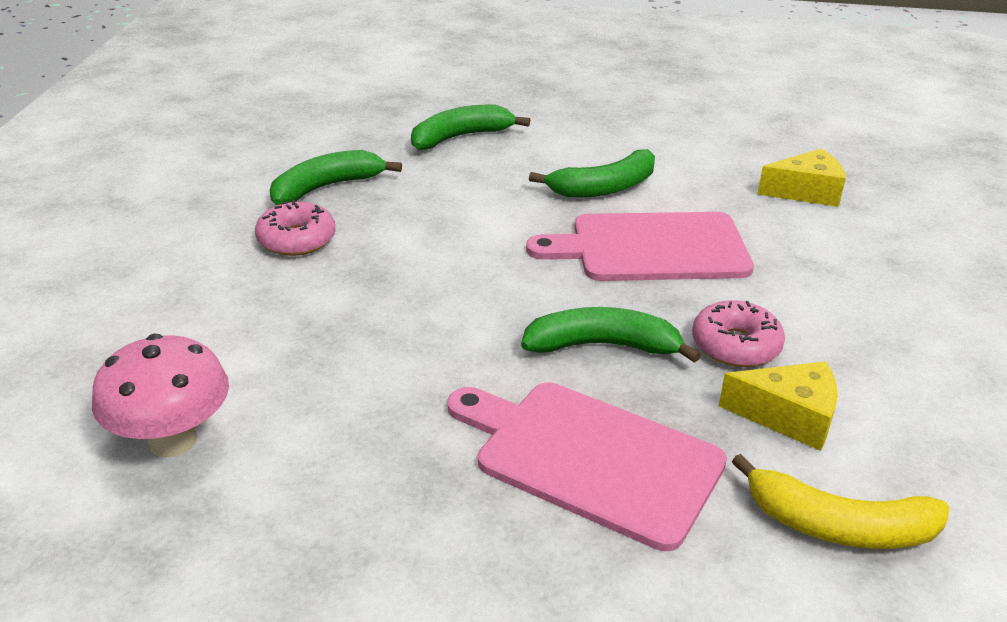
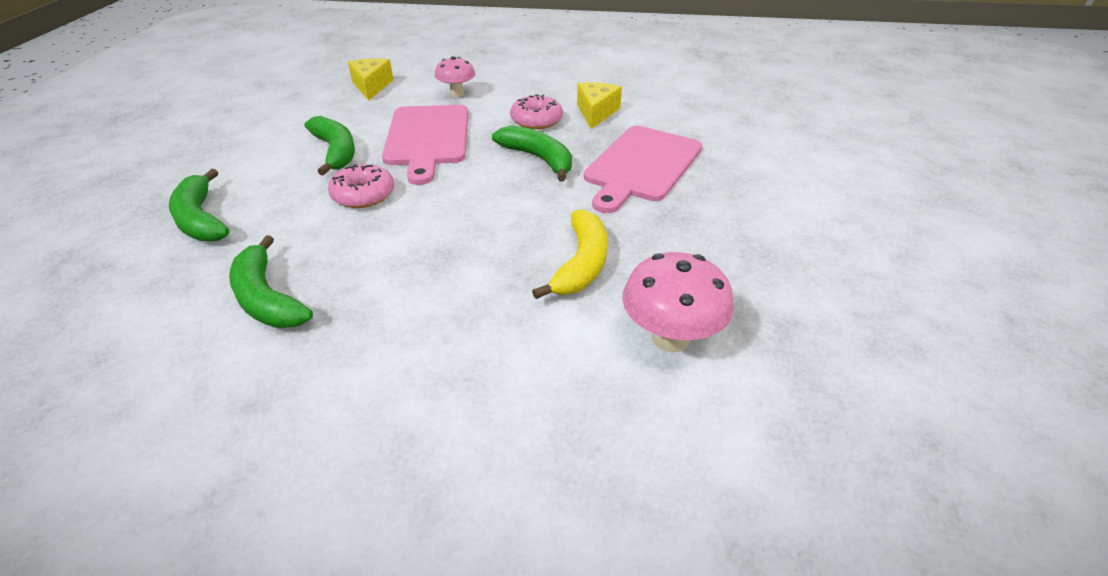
camera: 90 degrees left, 5 degrees up
pink donut [255,200,336,256] -> pink donut moved to [328,164,394,208]
green banana [521,307,701,363] -> green banana turned 135 degrees clockwise [492,125,572,181]
yellow banana [732,454,949,549] -> yellow banana moved to [532,209,608,299]
none -> pink mushroom [435,56,475,97]

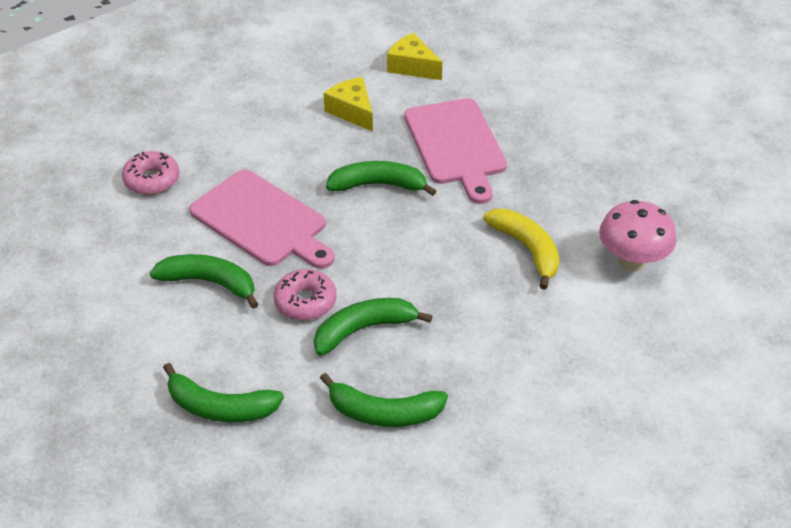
camera: 45 degrees left, 5 degrees up
yellow cheese [348,58,393,101] -> yellow cheese moved to [387,33,442,80]
pink mushroom [435,56,475,97] -> none
pink donut [510,94,563,129] -> pink donut moved to [122,151,180,195]
none -> green banana [314,298,432,356]

